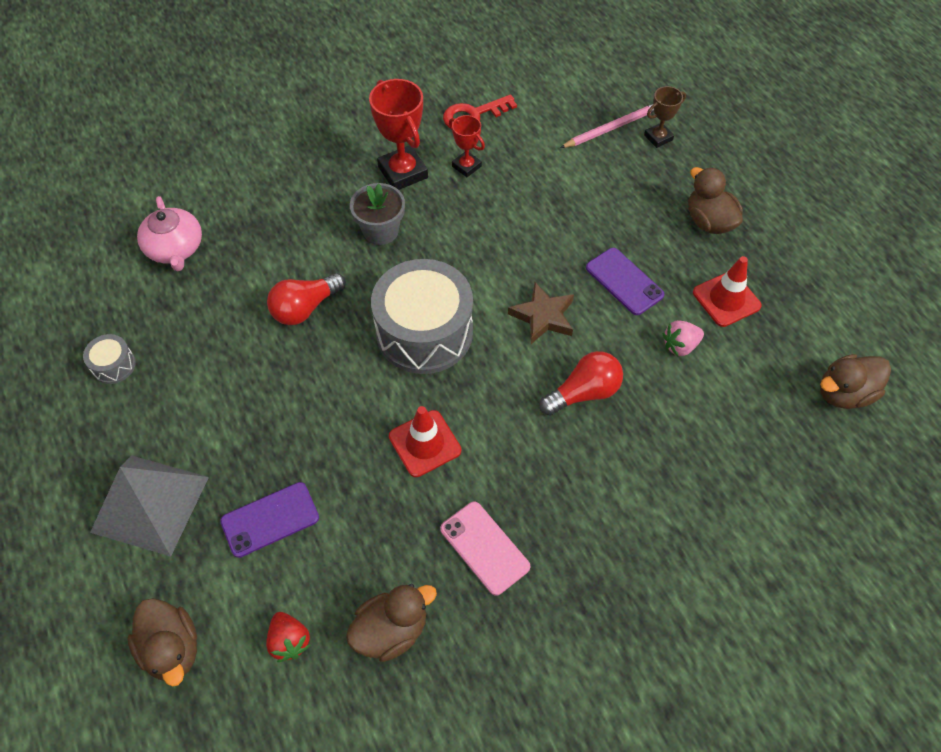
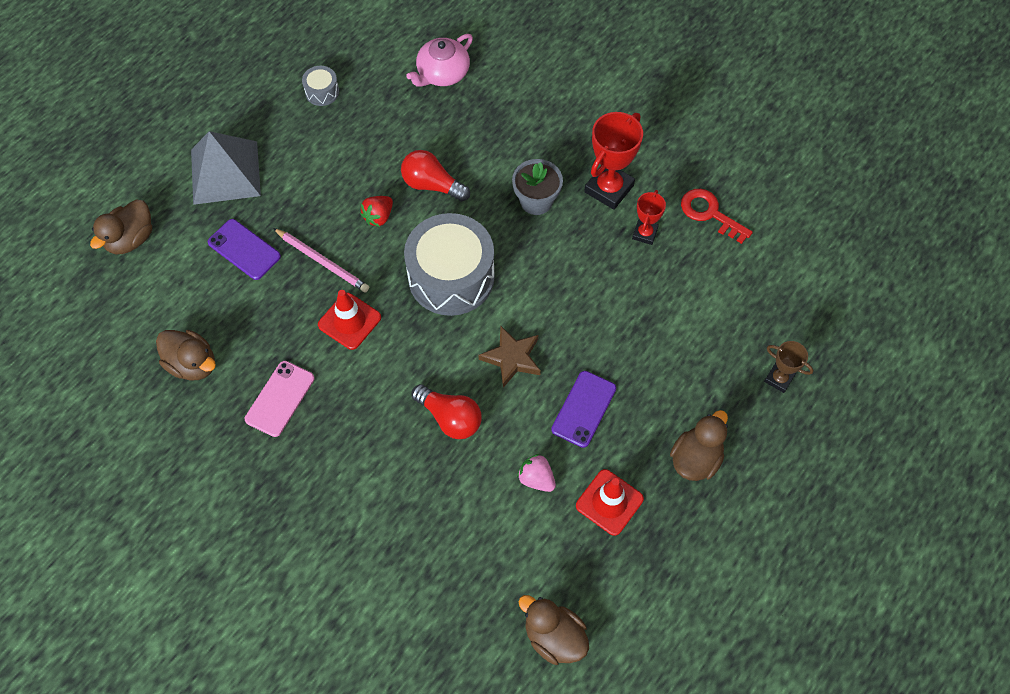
camera: 65 degrees right, 5 degrees up
red strawberry [266,612,310,662] -> red strawberry moved to [360,196,393,227]
pink pencil [560,104,654,148] -> pink pencil moved to [273,228,369,293]

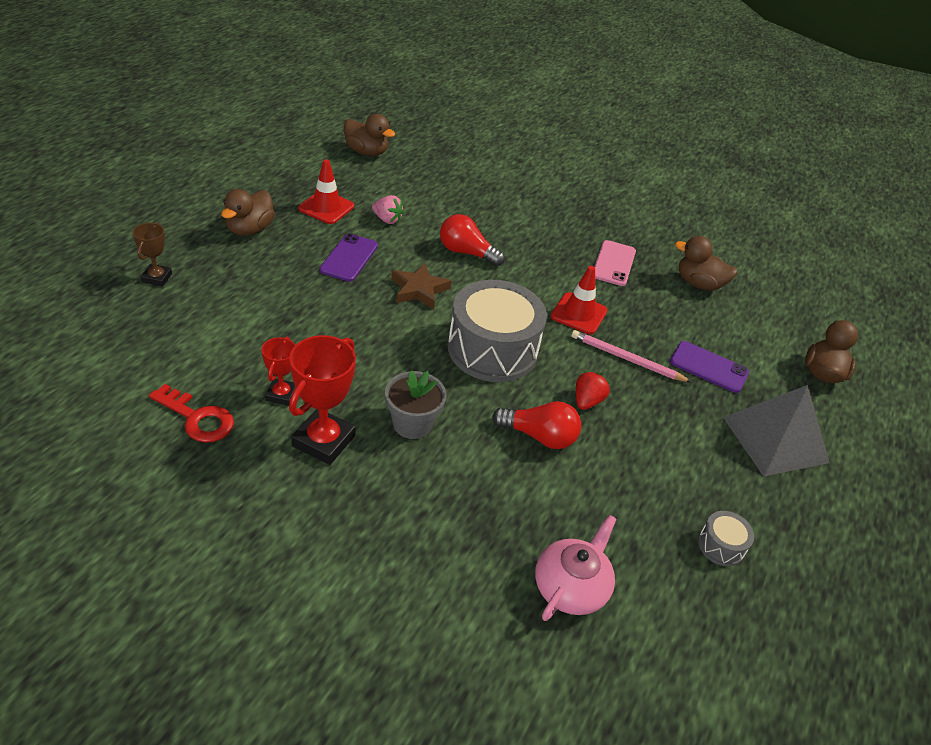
camera: 165 degrees right, 20 degrees down
brown trophy [764,341,814,393] -> brown trophy turned 75 degrees clockwise [132,223,172,286]

